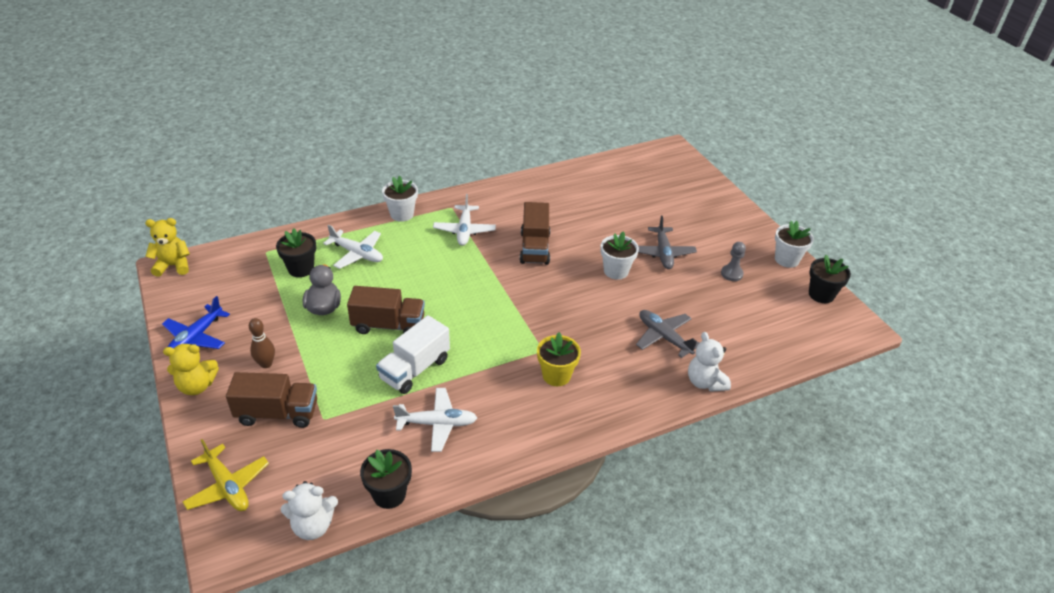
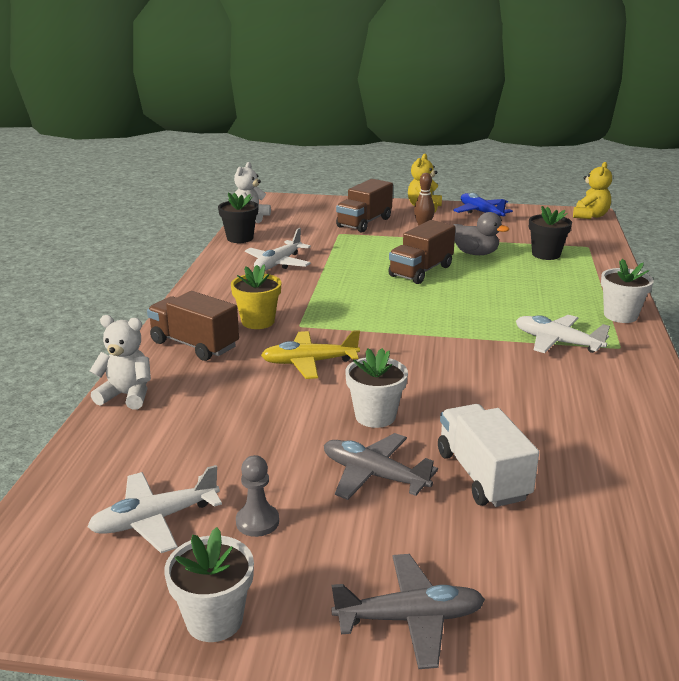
camera: 125 degrees right, 15 degrees down
yellow plane [182,439,269,511] -> yellow plane moved to [261,330,360,379]
white plane [323,225,383,269] -> white plane moved to [87,465,222,553]
white truck [376,315,450,394] -> white truck moved to [438,404,539,507]
brown truck [520,202,550,265] -> brown truck moved to [147,291,239,361]
grey plane [636,310,699,358] -> grey plane moved to [331,554,485,669]
black flower pot [809,255,851,303] -> none

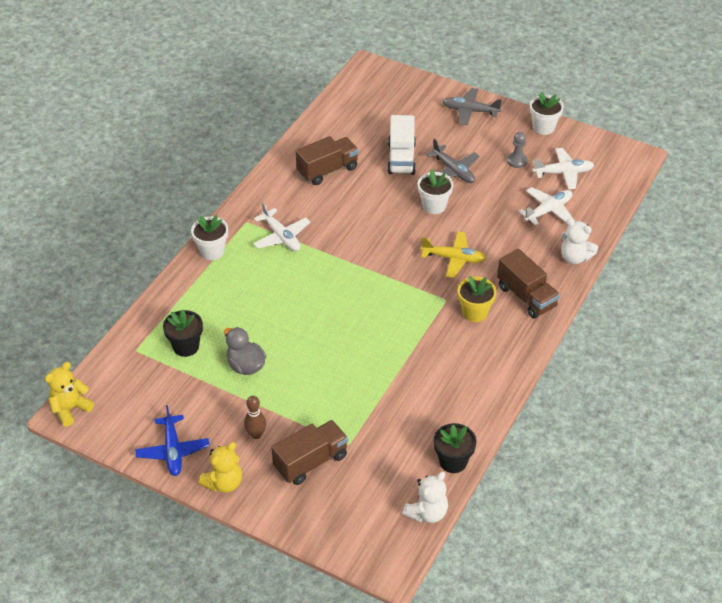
camera: 160 degrees left, 20 degrees up
white plane [245,228,311,270] -> white plane moved to [519,187,575,225]
brown truck [388,220,455,284] -> brown truck moved to [296,136,359,185]

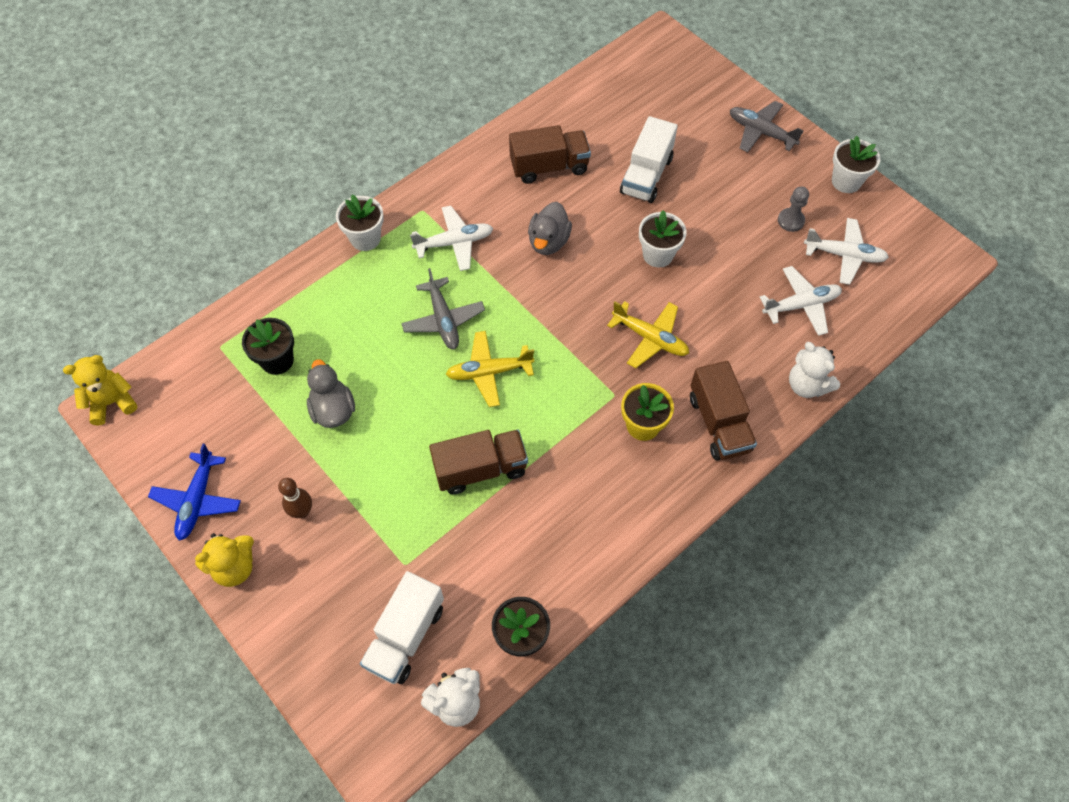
camera: 20 degrees right, 15 degrees up
white plane [253,202,310,251] -> white plane turned 90 degrees counterclockwise [410,206,493,271]
brown truck [271,420,348,485] -> brown truck moved to [429,430,528,495]
grey plane [426,139,480,183] -> grey plane moved to [401,268,485,350]
none -> white truck [360,571,444,684]
none -> yellow plane [446,331,535,407]
none -> grey duck [528,202,572,255]

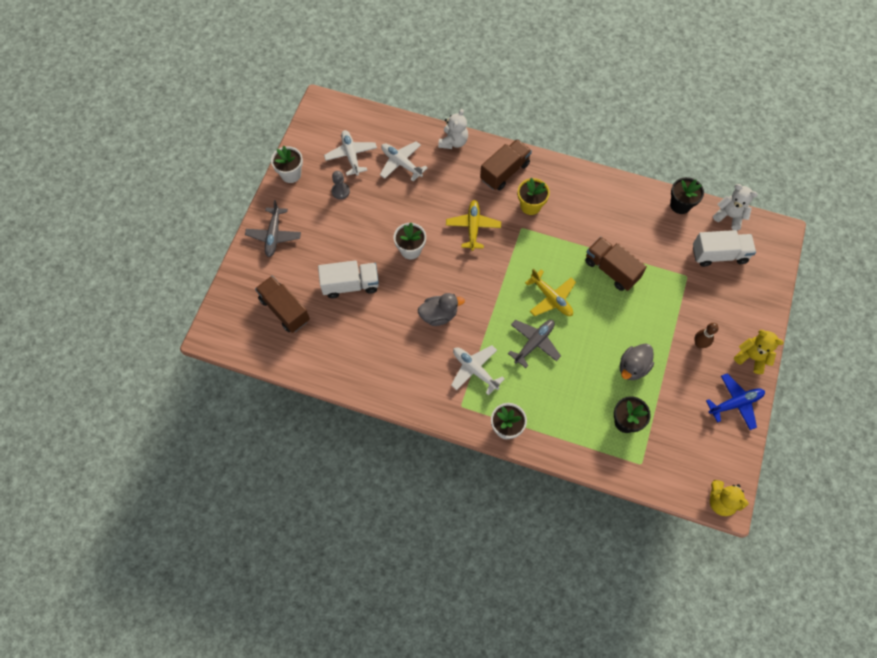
camera: 120 degrees left, 5 degrees up
brown truck [509,125,591,184] -> brown truck moved to [255,276,310,333]

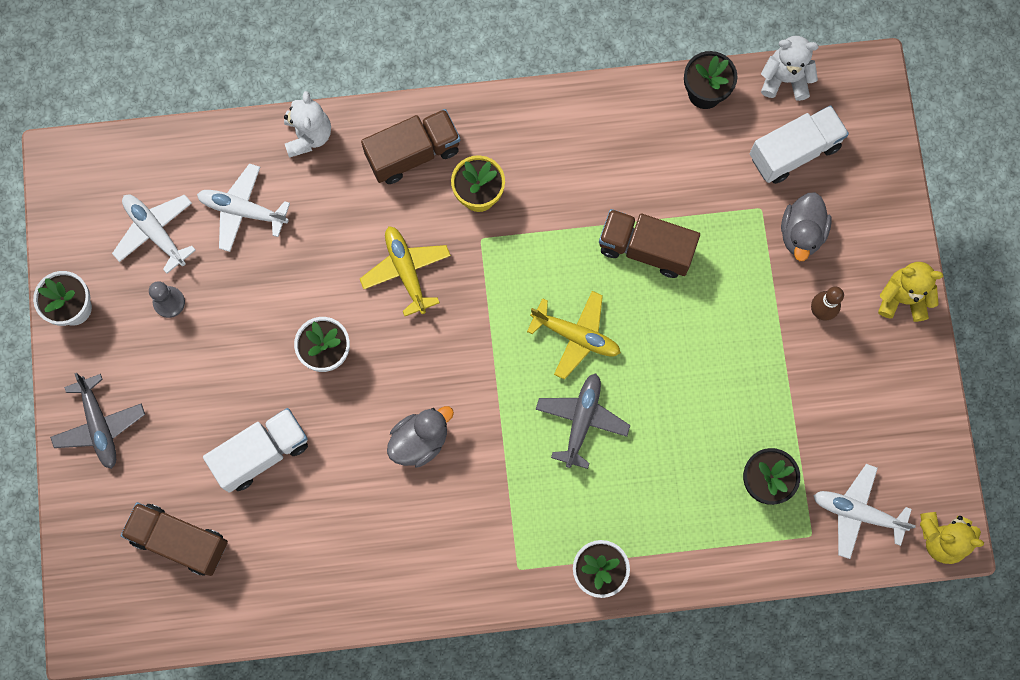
camera: 25 degrees left, 10 degrees up
white plane [451,345,505,396] -> white plane moved to [813,464,916,559]
brown truck [480,139,532,191] -> brown truck turned 45 degrees clockwise [361,109,460,184]
grey duck [620,344,654,380] -> grey duck moved to [781,192,832,261]
blue plane [706,373,765,430] -> none

